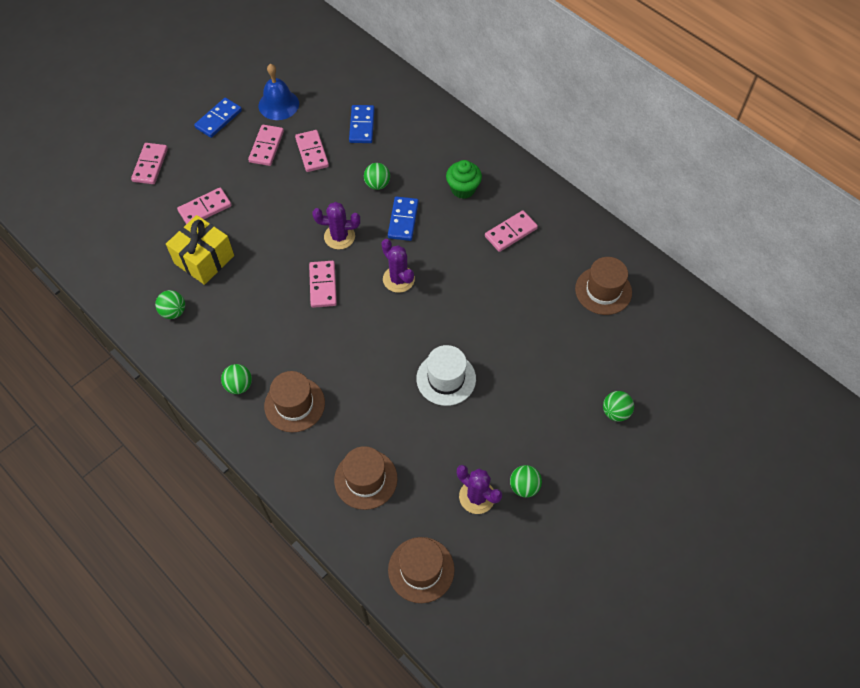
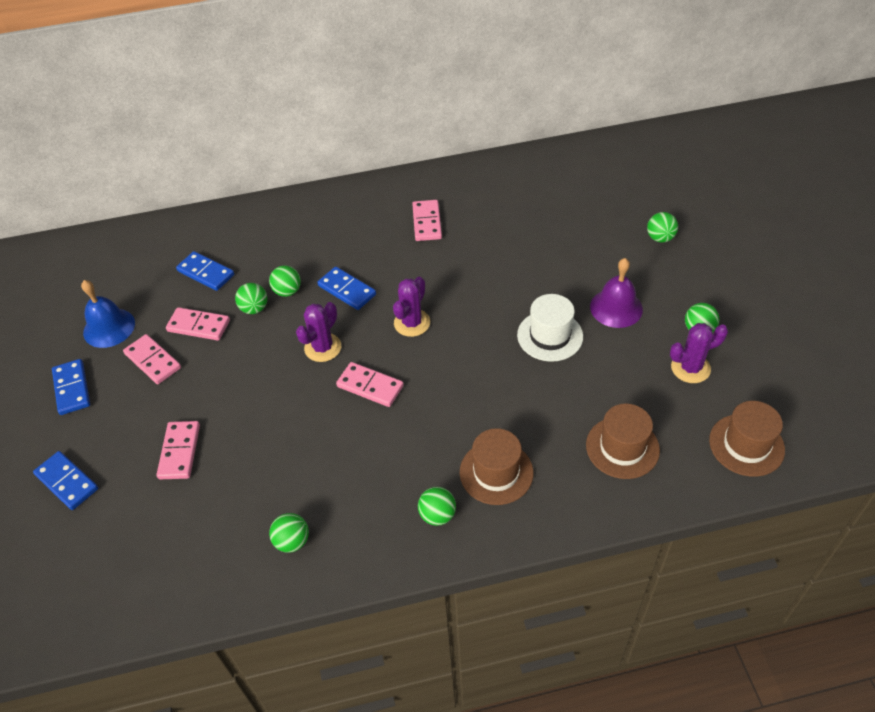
camera: 55 degrees left, 10 degrees down
pink domino [131,143,168,184] -> blue domino [33,451,98,510]
yellow gift [166,215,234,285] -> none
purple cactus [381,239,415,293] -> purple cactus turned 60 degrees counterclockwise [393,277,430,337]
green cupcake [446,160,482,199] -> none
brown hat [575,257,632,315] -> none
none -> green ball [235,283,267,314]
none -> purple bell [590,258,643,328]

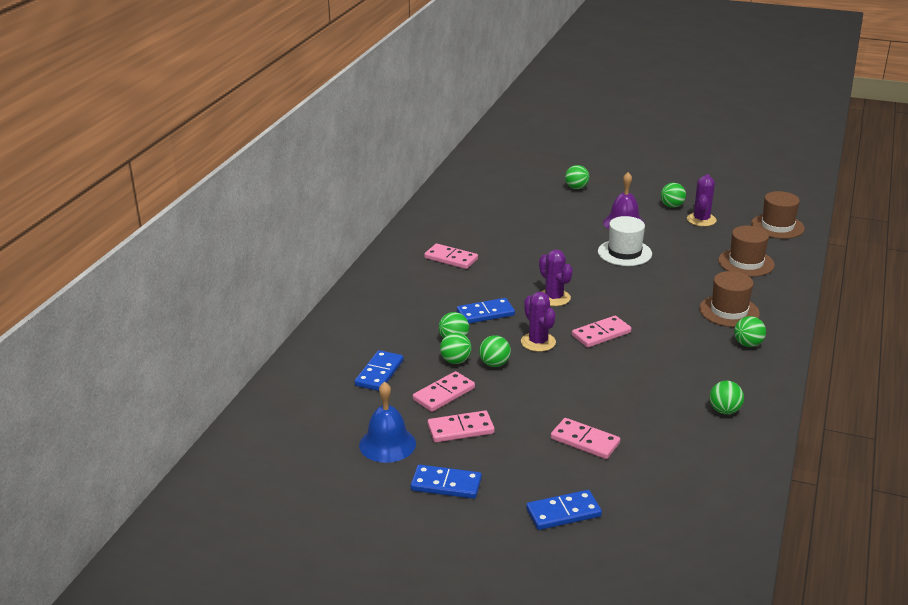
camera: 60 degrees left, 20 degrees down
blue domino [176,251,234,291] -> blue domino turned 45 degrees counterclockwise [355,350,404,391]
none -> green ball [479,335,511,367]

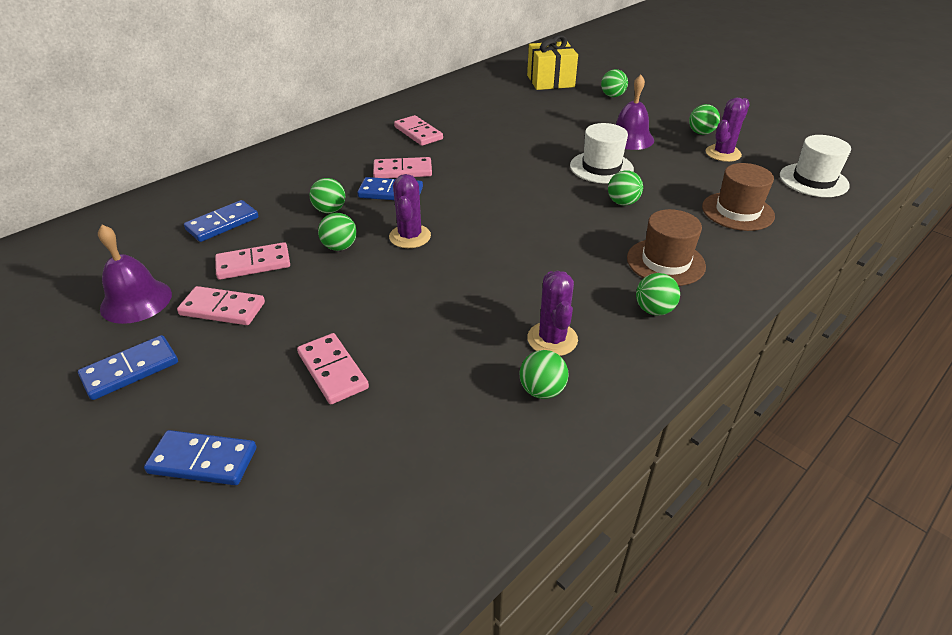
camera: 25 degrees right, 10 degrees up
blue bell [359,382,416,463] -> purple bell [98,225,172,324]
blue domino [411,465,482,499] -> blue domino turned 75 degrees counterclockwise [78,335,178,400]
green ball [440,332,472,364] -> green ball moved to [608,170,643,206]
purple cactus [539,250,573,306] -> purple cactus moved to [527,271,578,356]
pink domino [572,316,631,348] -> pink domino moved to [373,157,432,178]
brown hat [751,191,805,239] -> white hat [780,135,851,197]
none -> yellow gift [527,35,578,90]

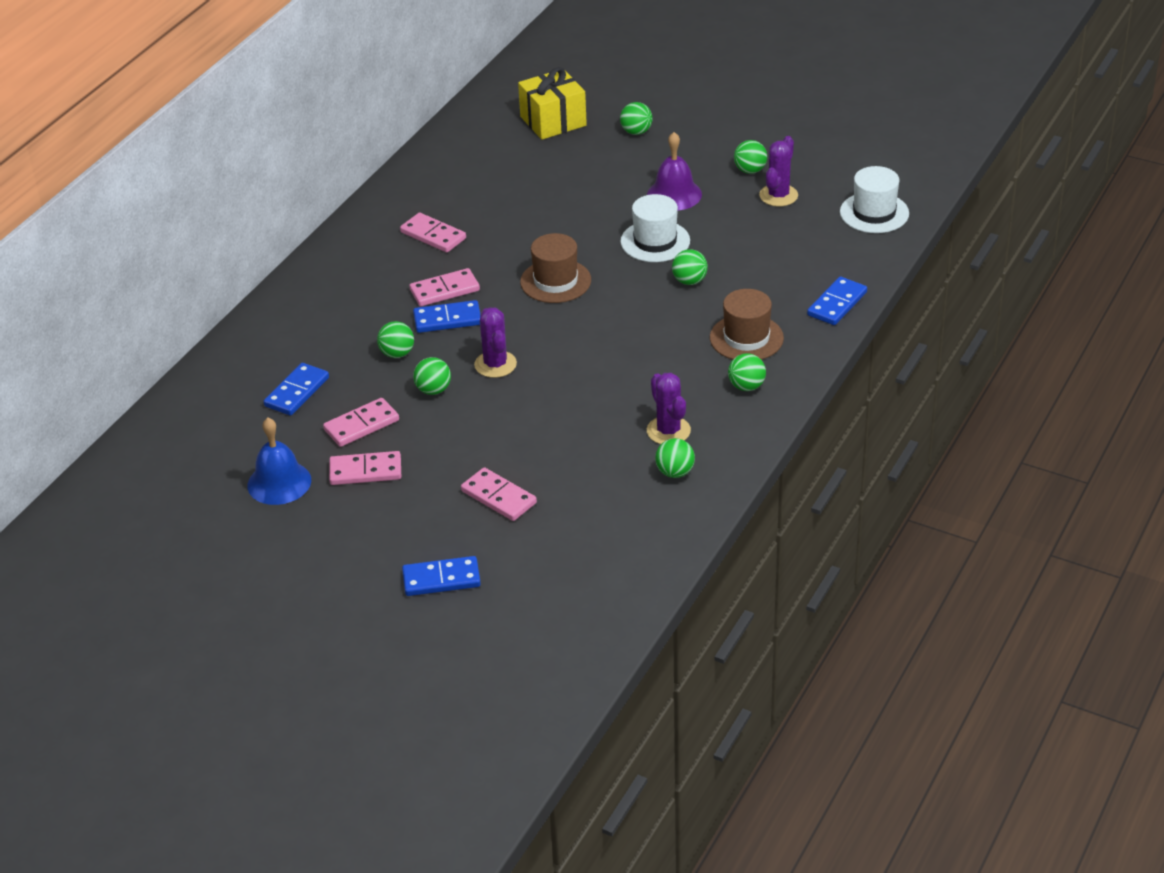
camera: 15 degrees left, 0 degrees up
blue domino [78,335,178,400] -> blue domino moved to [807,277,867,325]
purple bell [98,225,172,324] -> blue bell [247,418,311,505]
brown hat [702,163,775,231] -> brown hat moved to [520,233,591,303]

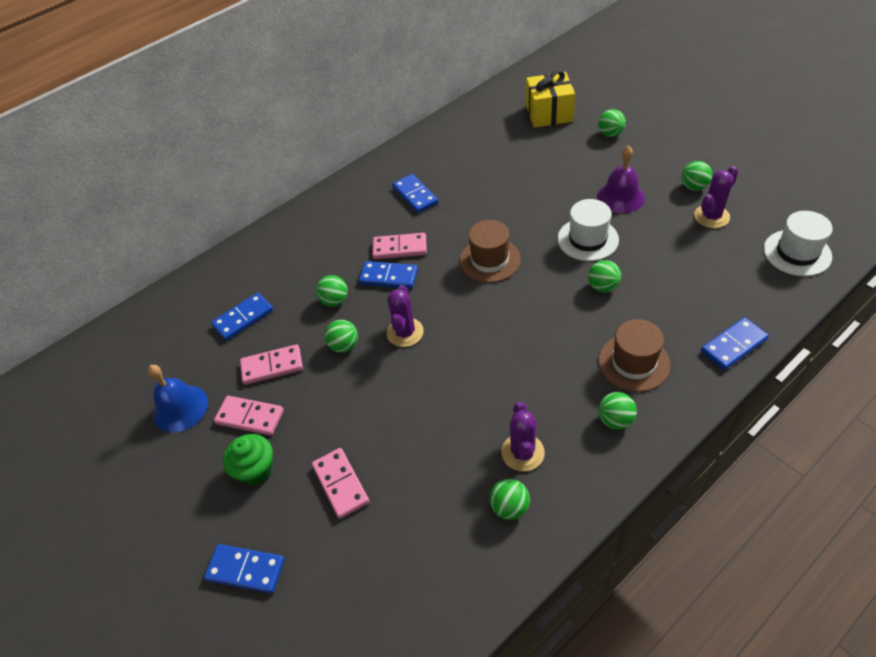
camera: 25 degrees right, 10 degrees up
pink domino [400,213,466,252] -> blue domino [392,174,438,213]
none -> green cupcake [223,434,273,485]

